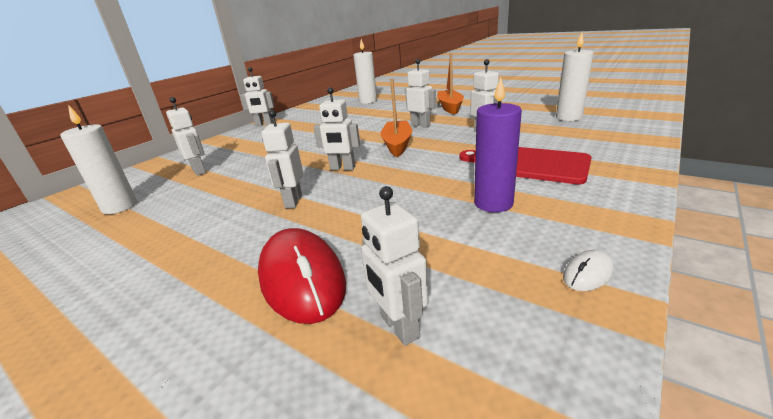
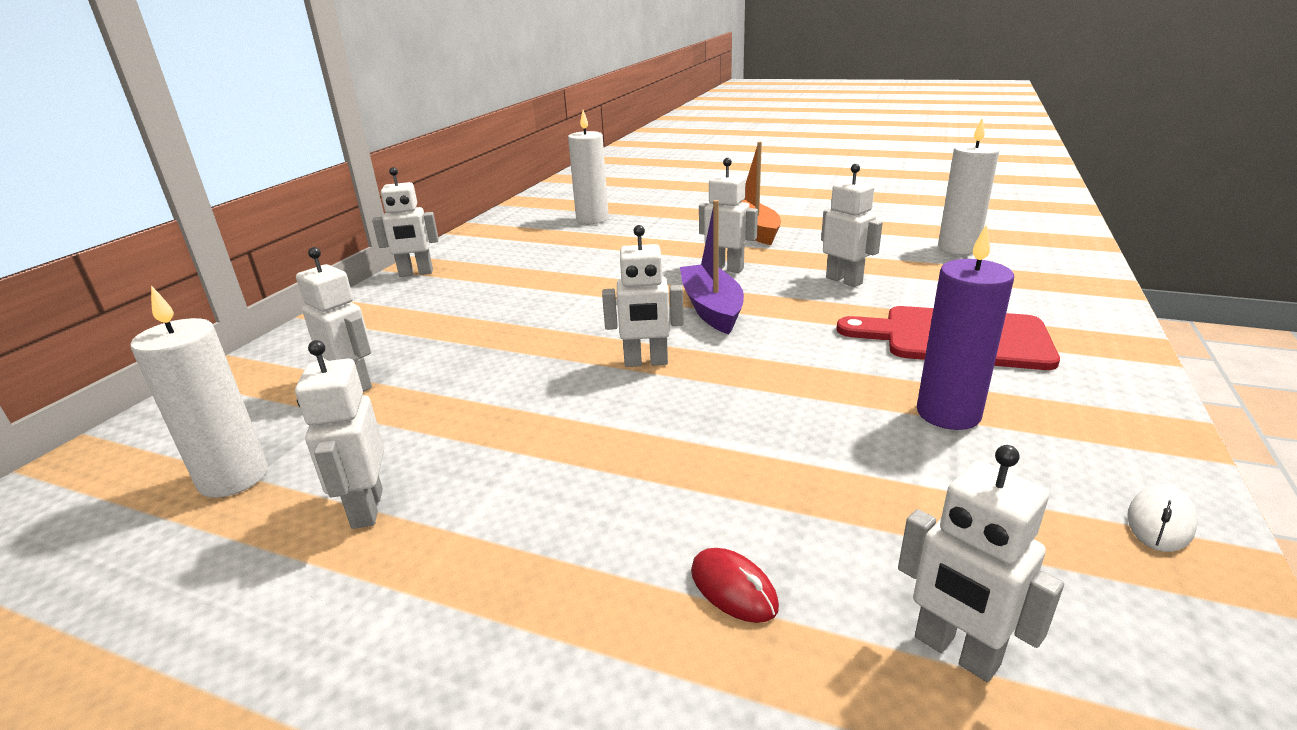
camera: 15 degrees left, 0 degrees up
red mouse [258,228,346,324] -> red mouse [691,548,779,623], size x0.44
white robot [261,110,303,208] -> white robot moved to [295,340,384,529]
orange boat [380,79,412,157] -> purple boat [680,200,744,334]

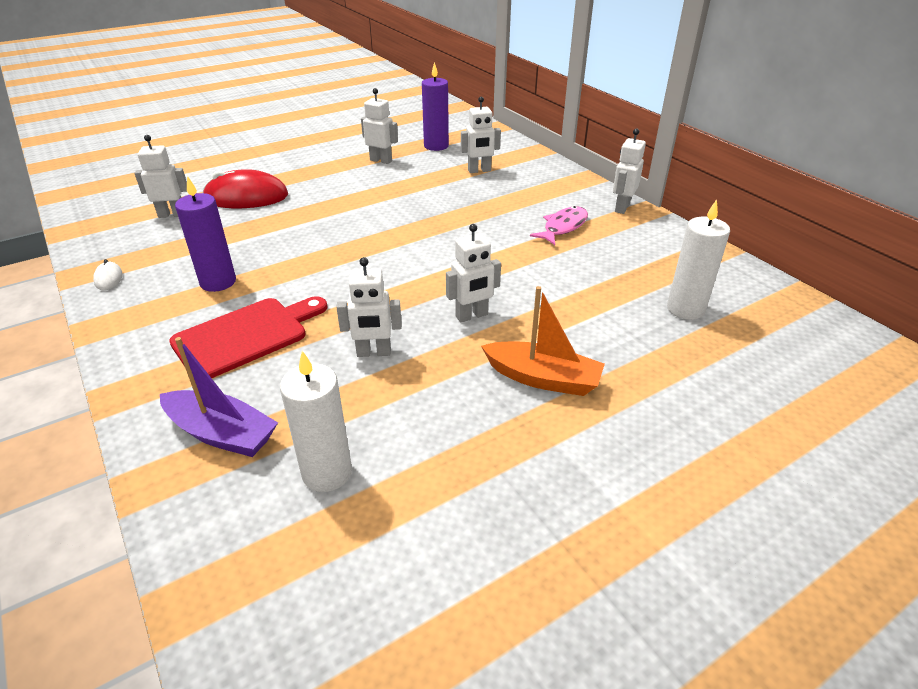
camera: 125 degrees right, 10 degrees up
white candle [130,286,268,498] -> purple candle [422,62,449,151]
white robot [602,225,684,367] -> none
purple boat [680,200,744,334] -> purple boat moved to [160,337,278,457]
red mouse [691,548,779,623] -> red mouse [202,169,288,208], size x2.28
none -> pink fish [530,206,588,245]

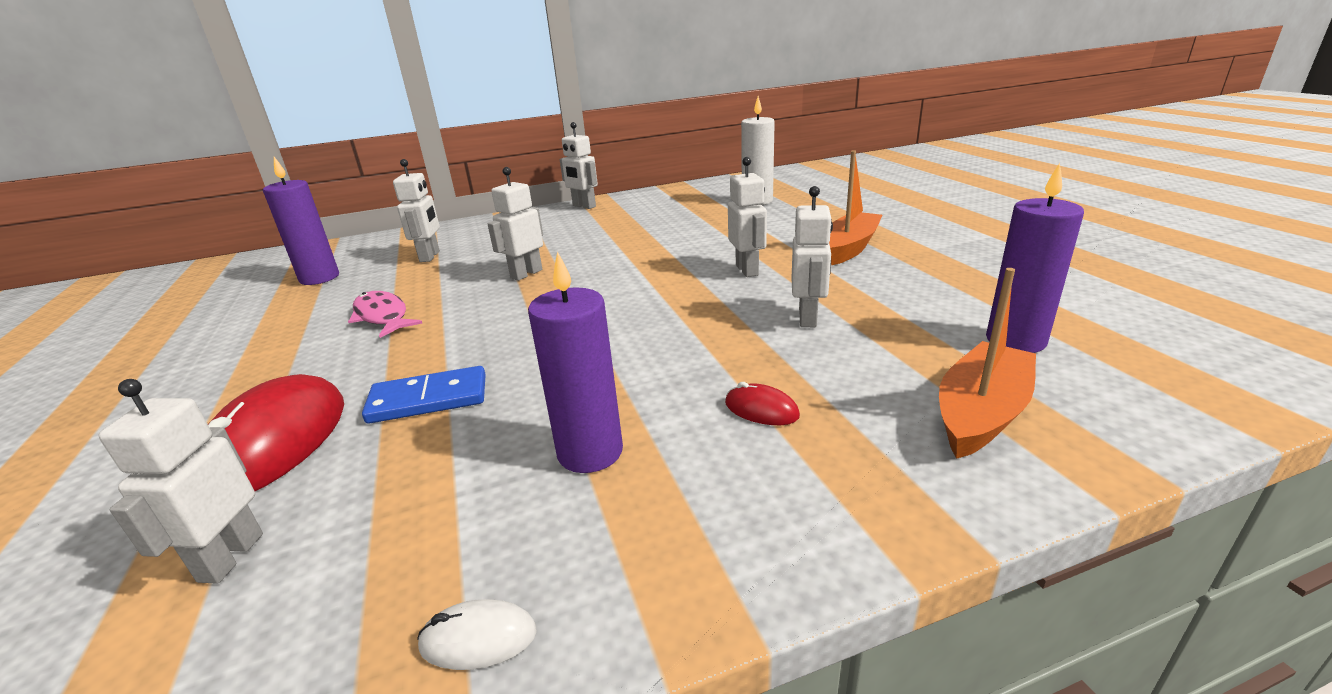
camera: 75 degrees left, 10 degrees down
purple boat [160,337,278,457] -> orange boat [939,268,1036,459]
red cutting board [169,296,327,378] -> red mouse [725,382,800,425]
white candle [280,351,352,492] -> purple candle [986,163,1084,353]
white robot [361,88,398,164] -> white robot moved to [488,167,543,281]
pink fish [530,206,588,245] -> pink fish moved to [348,291,422,338]
none -> blue domino [362,366,486,424]

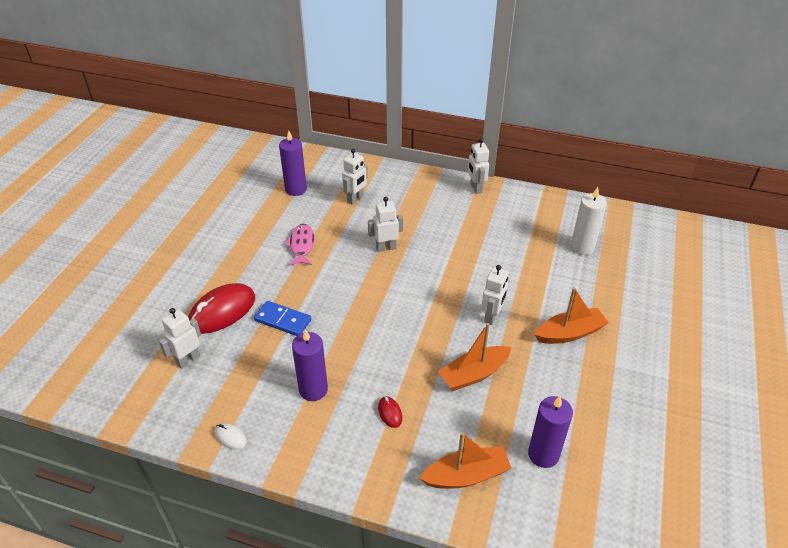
camera: 35 degrees right, 15 degrees up
white robot [792,186,833,327] -> orange boat [438,323,511,391]

